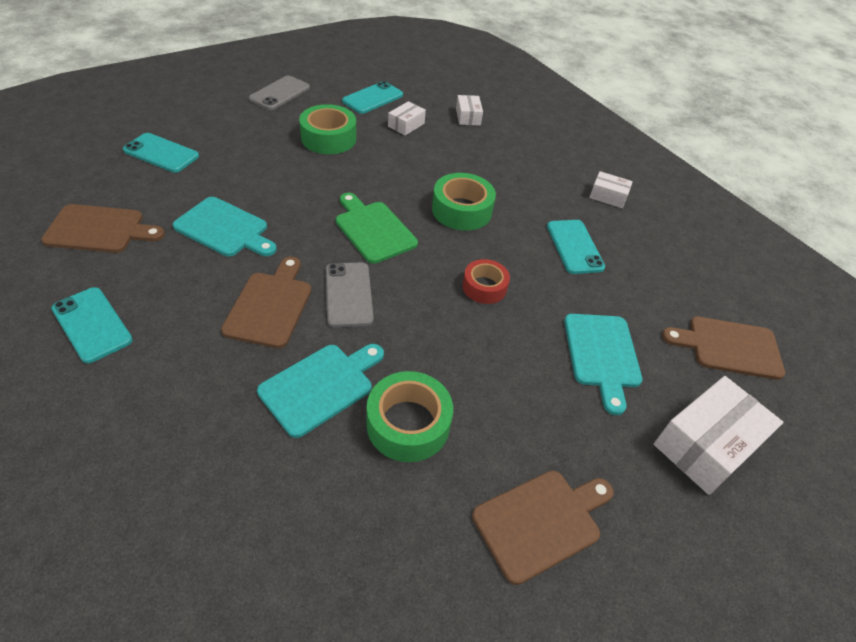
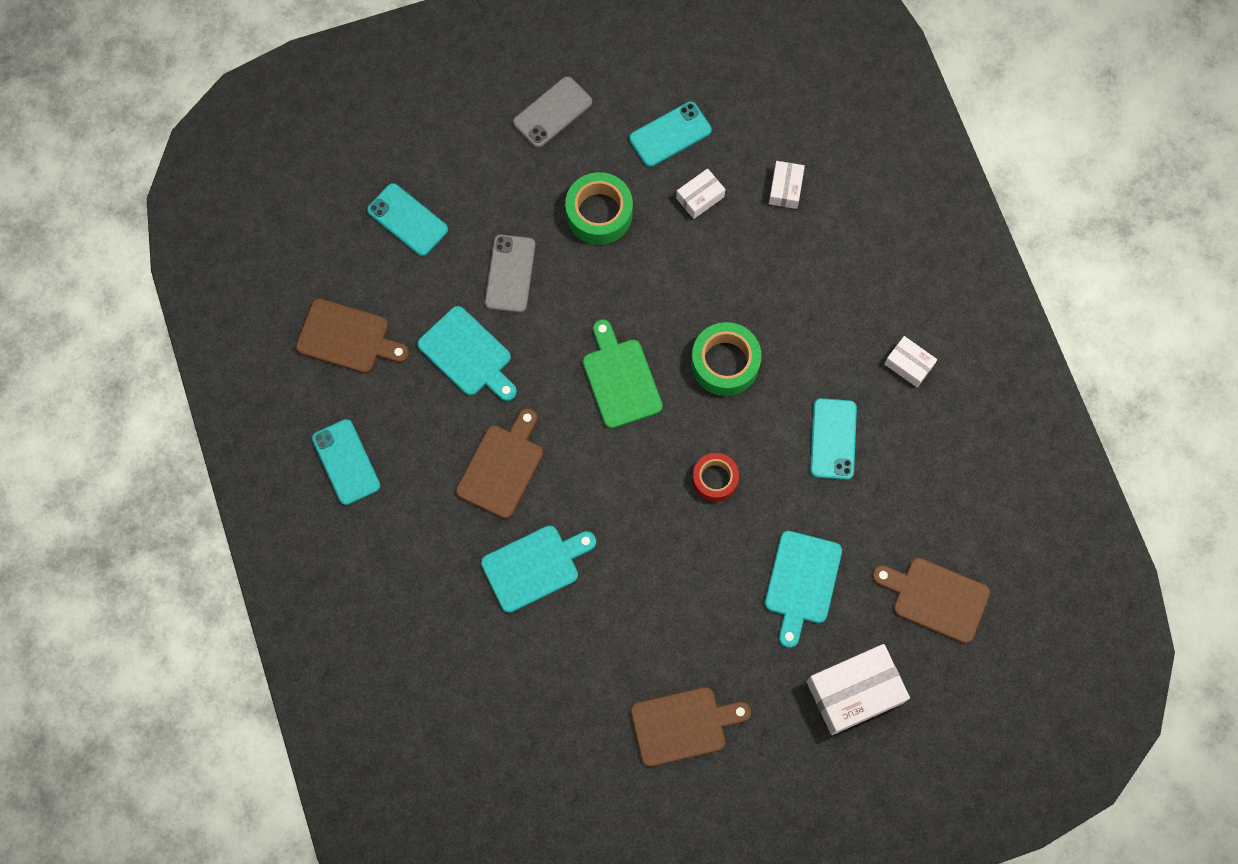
camera: 20 degrees right, 25 degrees up
grey phone [326,262,374,327] -> grey phone moved to [485,234,535,313]
green tape [366,371,453,462] -> none

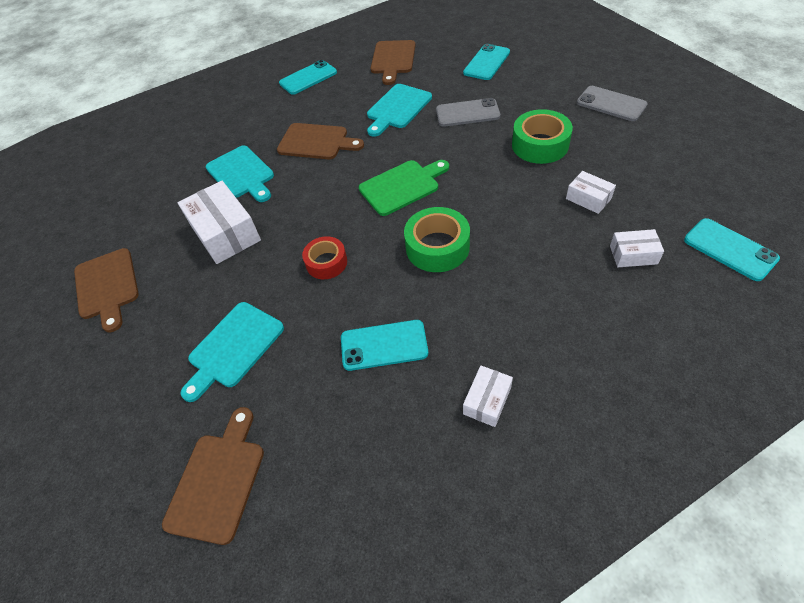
camera: 85 degrees right, 20 degrees down
turquoise phone [629,101,712,167] -> turquoise phone moved to [684,218,780,281]
turquoise cutting board [765,531,842,648] -> turquoise cutting board turned 60 degrees counterclockwise [181,302,284,402]
white box [807,644,910,735] -> white box moved to [178,181,261,264]

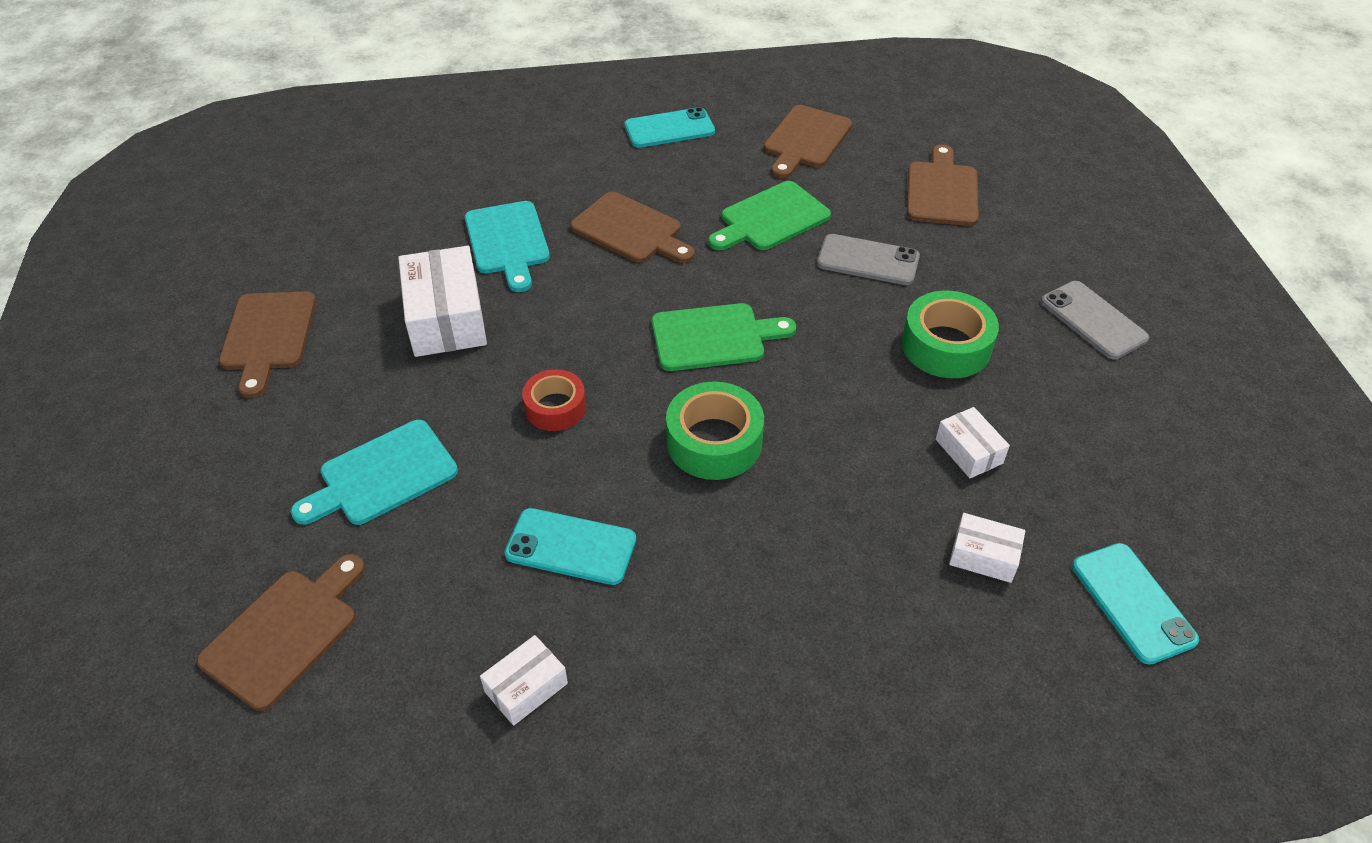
camera: 15 degrees right, 5 degrees down
turquoise cutting board [367,84,432,137] -> green cutting board [708,181,831,250]
turquoise phone [463,44,510,80] -> brown cutting board [907,144,979,226]
white box [463,365,513,427] -> white box moved to [480,635,568,726]

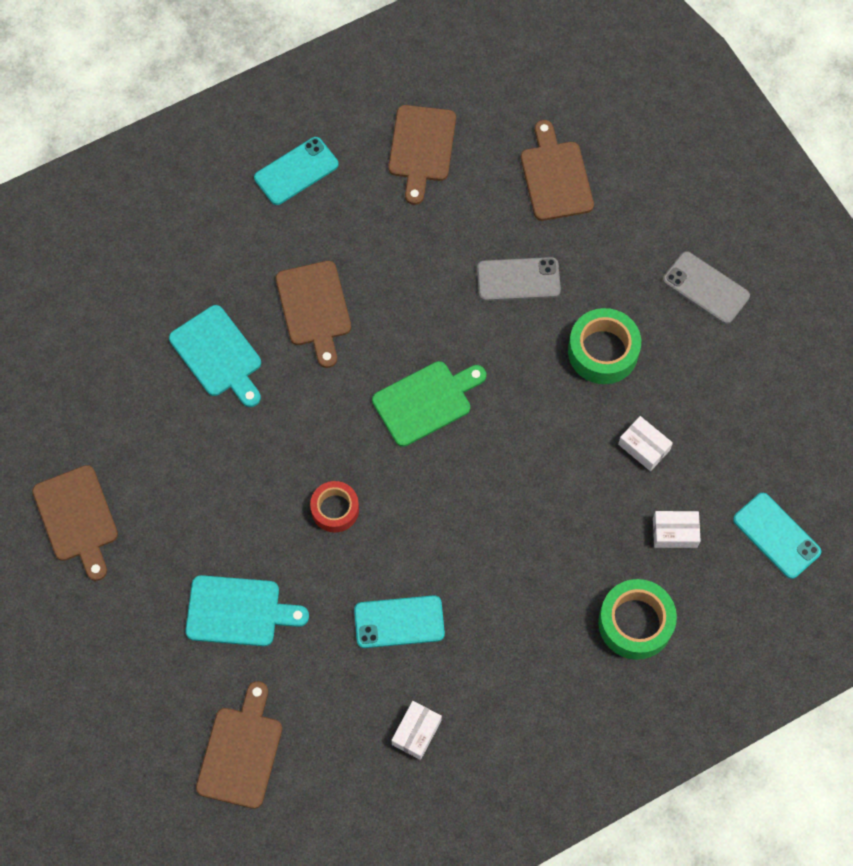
camera: 20 degrees left, 20 degrees up
turquoise cutting board [290,420,458,525] -> turquoise cutting board turned 120 degrees counterclockwise [185,575,309,646]
white box [398,246,487,357] -> none
brown cutting board [570,192,695,263] -> brown cutting board turned 60 degrees clockwise [276,261,351,368]
green tape [666,382,764,480] -> green tape moved to [598,579,677,660]
green cutting board [708,181,831,250] -> none

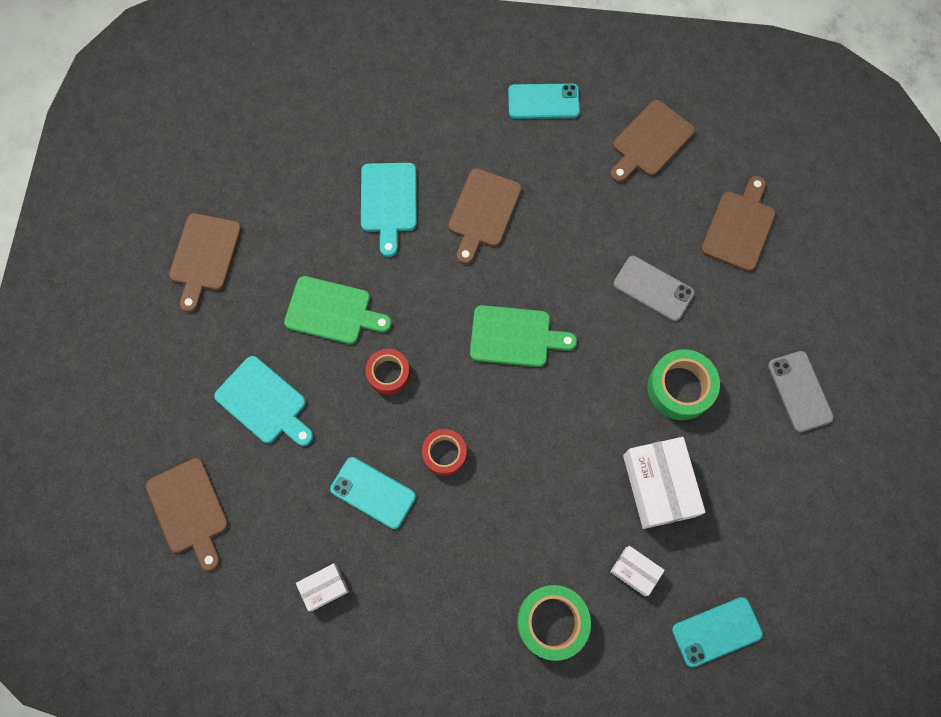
camera: 35 degrees right, 5 degrees up
brown cutting board [196,681,282,809] -> brown cutting board turned 105 degrees clockwise [146,458,229,571]
white box [618,416,673,471] -> white box [623,437,705,529], size x1.89
turquoise phone [733,493,821,579] -> turquoise phone turned 75 degrees clockwise [672,597,763,667]
none -> green cutting board [284,276,392,344]
none -> red tape [422,429,467,476]

